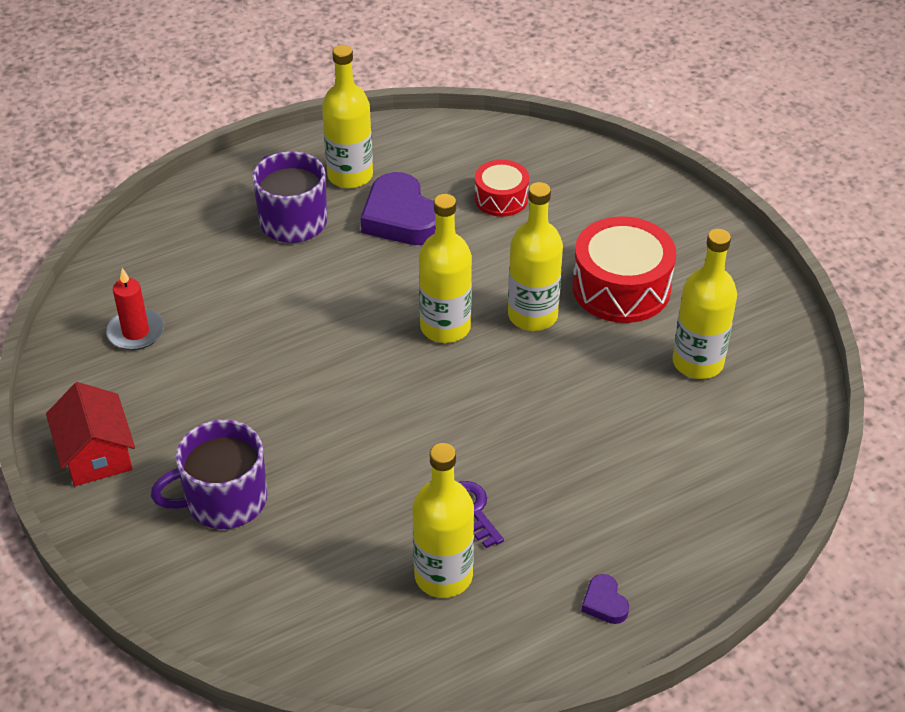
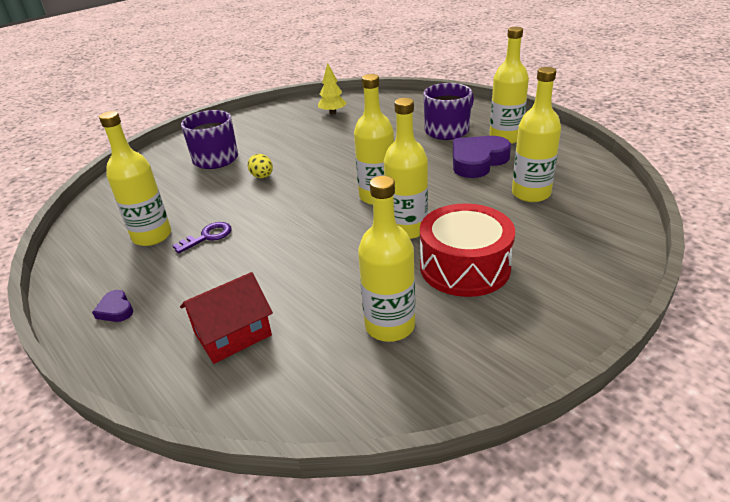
camera: 80 degrees right, 10 degrees down
red house [46,382,135,486] -> red house moved to [180,272,273,364]
red candle [106,268,164,350] -> yellow tree [318,63,347,114]
red drum [474,160,529,217] -> yellow bottle [512,67,561,202]
purple heart [582,574,629,624] -> purple heart turned 90 degrees counterclockwise [92,290,133,322]
none -> yellow egg [248,154,273,178]

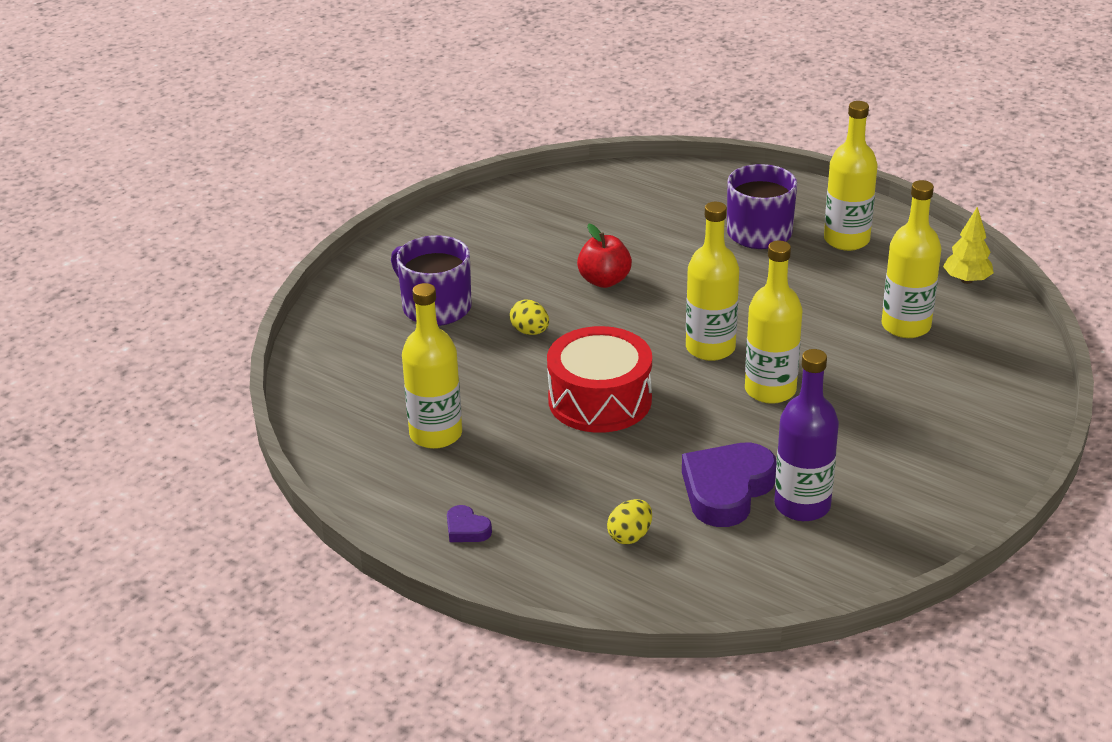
camera: 15 degrees left, 0 degrees up
purple key [172,222,232,254] -> none
red house [180,272,273,364] -> yellow egg [607,499,652,545]
yellow tree [318,63,347,114] -> yellow tree moved to [943,207,994,284]
yellow bottle [358,176,415,342] -> purple bottle [774,349,839,521]
red drum [420,203,515,297] -> red drum moved to [547,326,652,433]
purple heart [453,136,511,178] -> purple heart moved to [682,443,777,527]
none -> red apple [577,224,632,288]

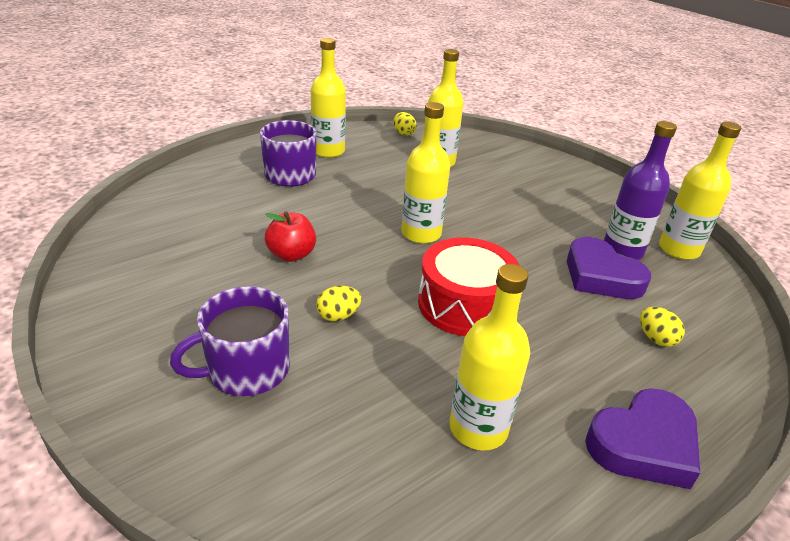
camera: 75 degrees left, 0 degrees up
purple heart [447,505,492,542] -> purple heart [585,388,700,489], size x2.18
yellow bottle [745,241,802,404] -> yellow bottle moved to [659,122,741,260]
yellow tree [943,207,994,284] -> yellow egg [393,112,417,136]

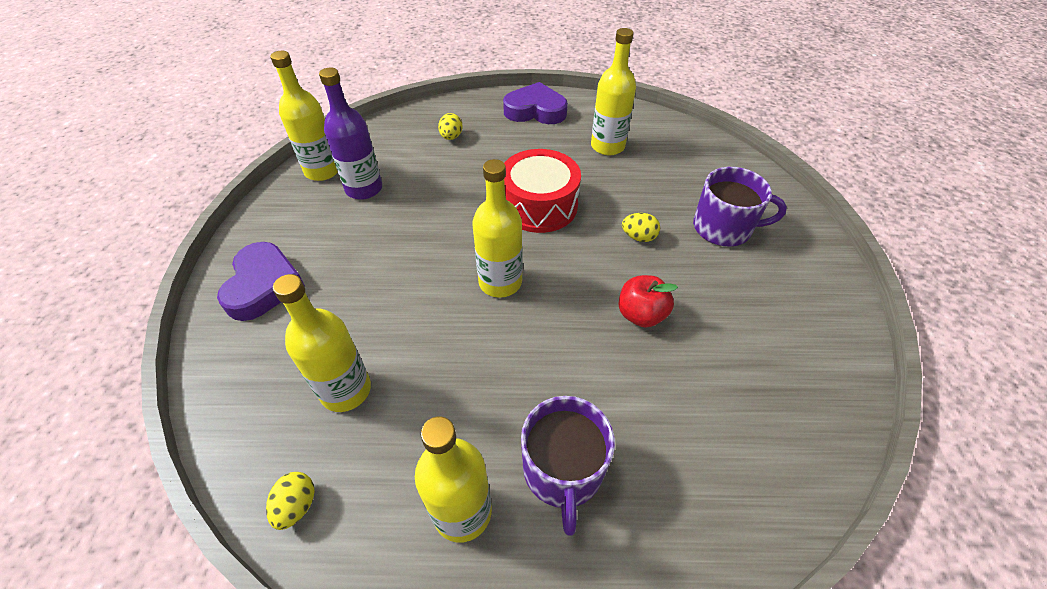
camera: 140 degrees left, 15 degrees up
purple heart [567,237,651,299] -> purple heart moved to [217,242,305,321]

